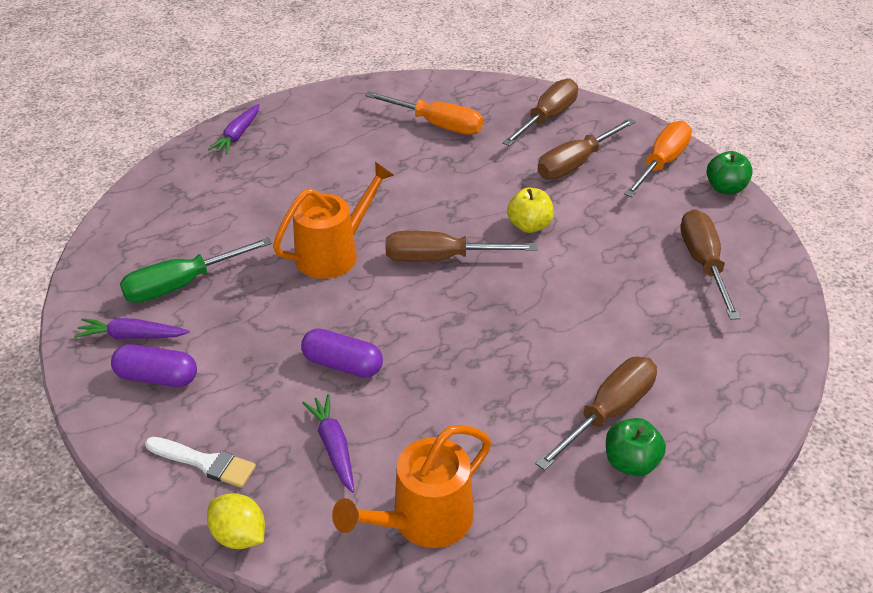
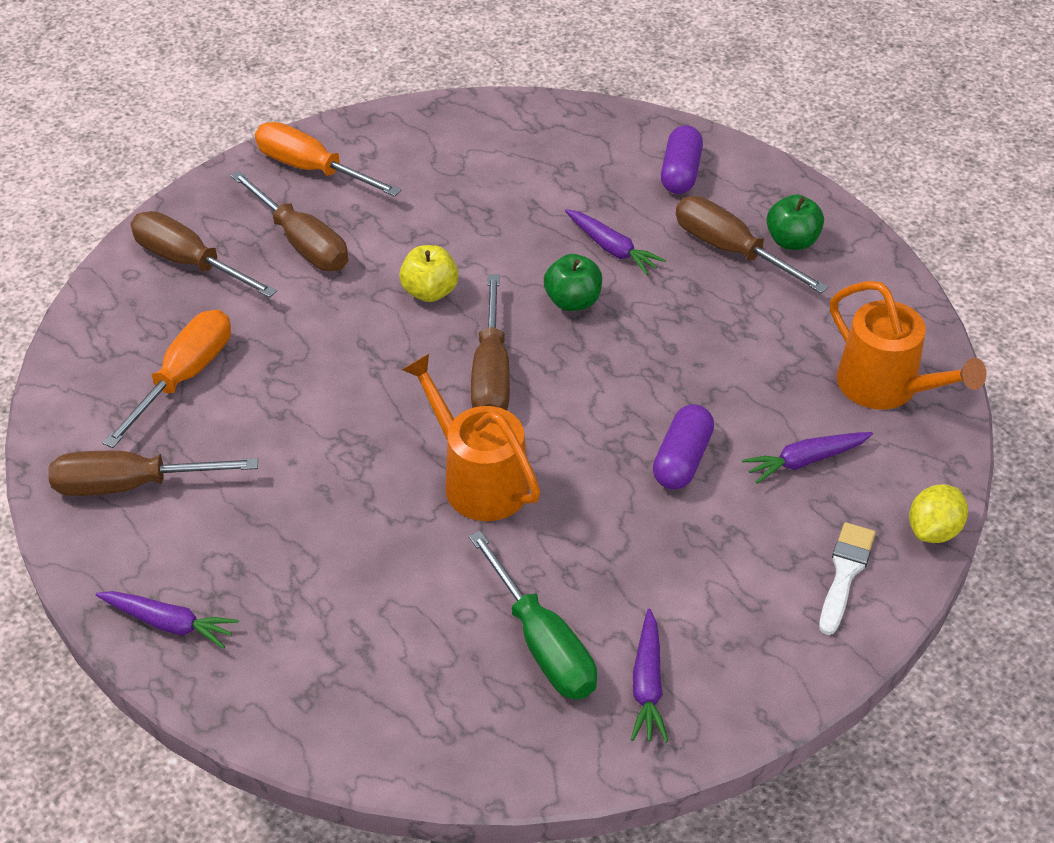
camera: 90 degrees left, 5 degrees up
purple capsule [111,344,197,387] -> purple capsule moved to [661,125,703,194]
brown screwdriver [680,209,740,320] -> brown screwdriver moved to [49,451,258,496]
green apple [707,151,753,194] -> green apple moved to [544,254,602,311]
none -> purple carrot [565,209,666,275]

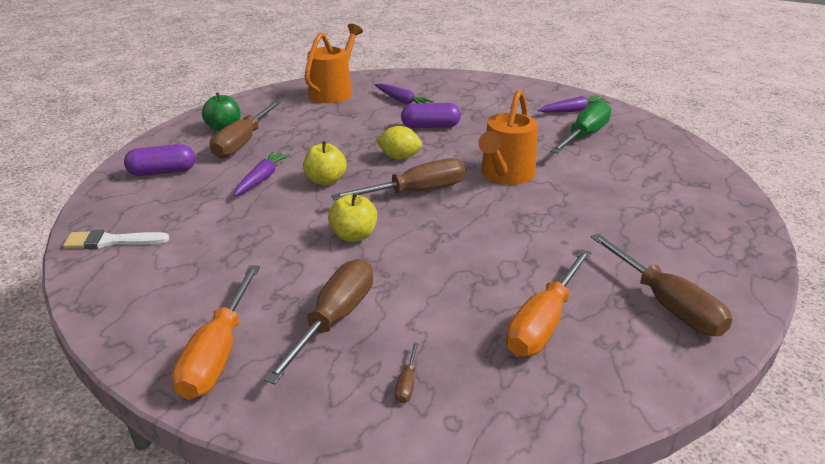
camera: 115 degrees left, 15 degrees down
purple carrot [96,591,239,649] -> none
orange screwdriver [103,310,231,448] -> orange screwdriver turned 60 degrees counterclockwise [506,249,592,357]
brown screwdriver [131,211,277,298] -> brown screwdriver [395,343,418,403], size x0.40
green apple [544,254,602,311] -> yellow apple [303,141,347,186]
white brush [819,522,876,635] -> white brush moved to [63,230,170,249]
yellow lemon [909,484,968,543] -> yellow lemon moved to [376,126,422,159]

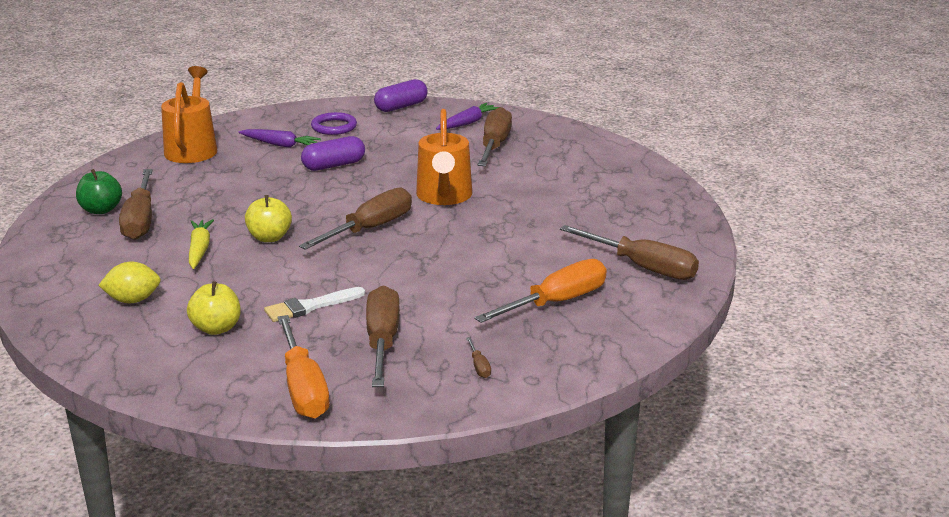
camera: 25 degrees left, 5 degrees down
white brush [63,230,170,249] -> white brush moved to [264,287,365,322]
purple capsule [124,144,195,176] -> purple capsule moved to [374,79,428,112]
purple carrot [234,151,290,196] -> yellow carrot [189,219,214,269]
yellow apple [328,193,377,242] -> yellow apple moved to [187,281,241,335]
yellow lemon [376,126,422,159] -> yellow lemon moved to [98,262,161,303]
orange screwdriver [506,249,592,357] -> orange screwdriver turned 135 degrees counterclockwise [474,259,607,323]
green screwdriver [550,100,611,154] -> brown screwdriver [478,107,512,166]
none -> purple ring [311,112,357,135]

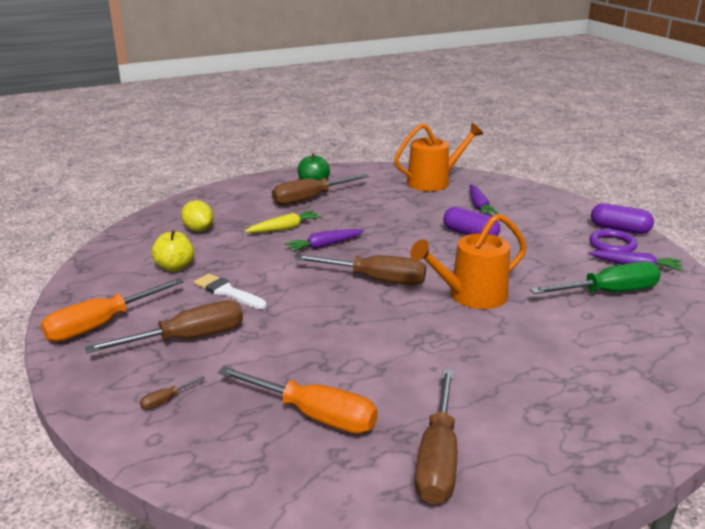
camera: 65 degrees right, 0 degrees up
yellow apple [245,195,292,242] -> purple carrot [284,229,364,253]
purple ring [311,112,357,135] -> purple ring moved to [589,229,637,252]
brown screwdriver [478,107,512,166] -> green screwdriver [530,262,661,294]

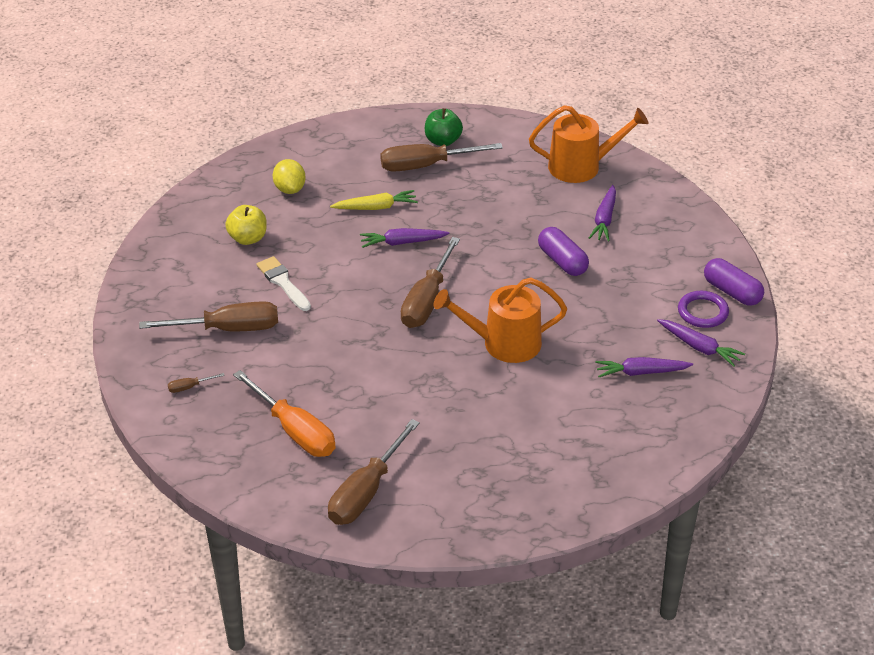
camera: 20 degrees right, 15 degrees up
orange screwdriver [41,278,184,342] -> none
brown screwdriver [295,254,426,285] -> brown screwdriver turned 75 degrees clockwise [401,237,460,328]
green screwdriver [530,262,661,294] -> purple carrot [595,357,693,377]

